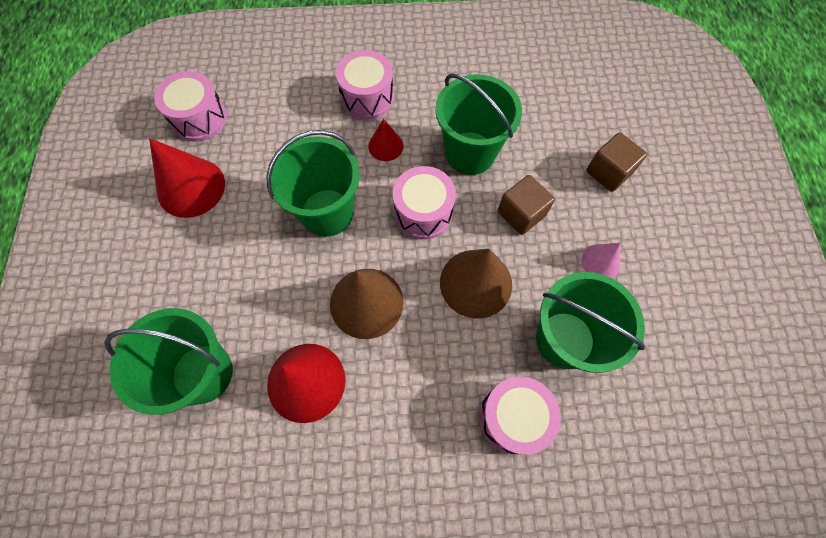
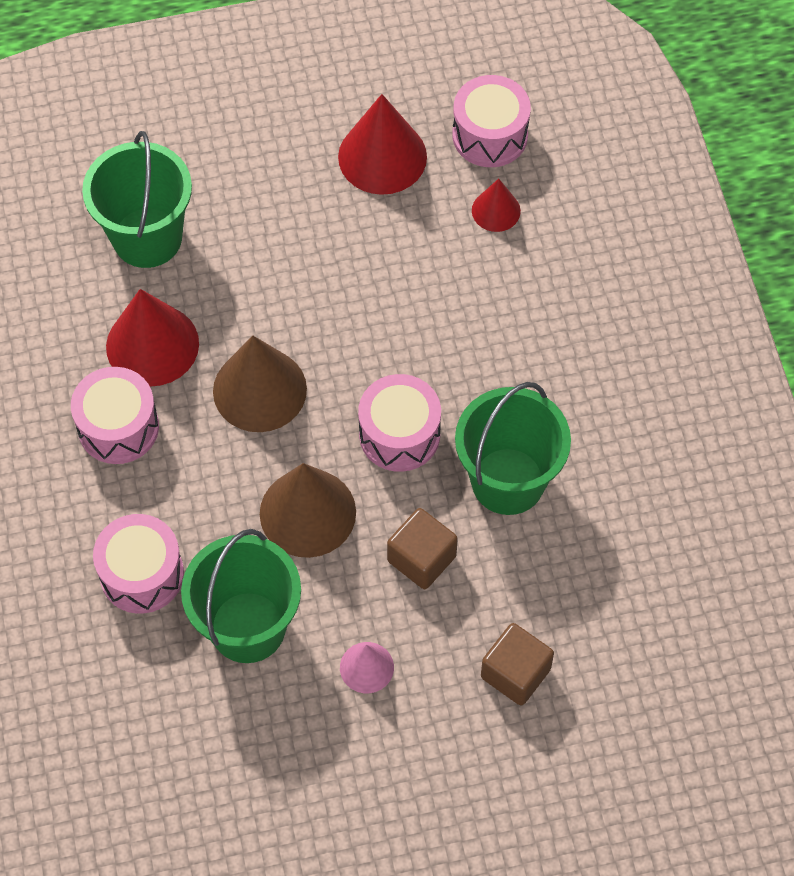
camera: 80 degrees right, 5 degrees down
green bucket [266,130,360,237] -> none
pink drum [336,50,394,120] -> pink drum moved to [71,367,159,464]
red cone [368,118,404,161] -> red cone moved to [472,178,521,232]

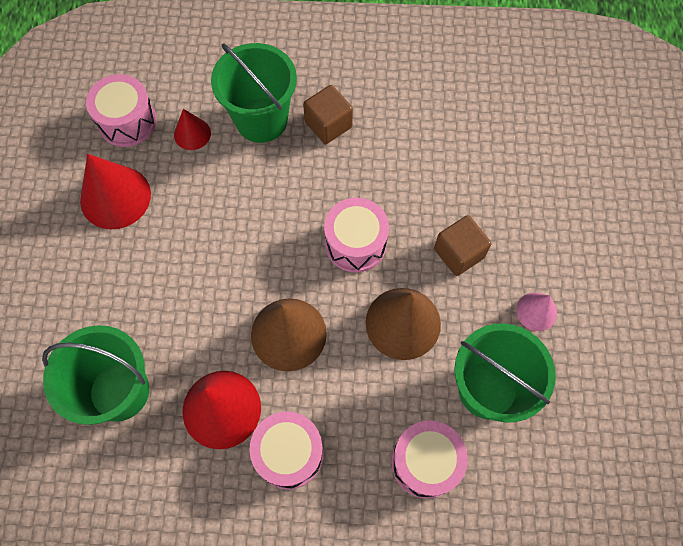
camera: 75 degrees left, 5 degrees up
green bucket [455,382,571,515] -> green bucket moved to [211,43,297,143]
brown cube [481,623,554,705] -> brown cube moved to [303,85,353,144]

